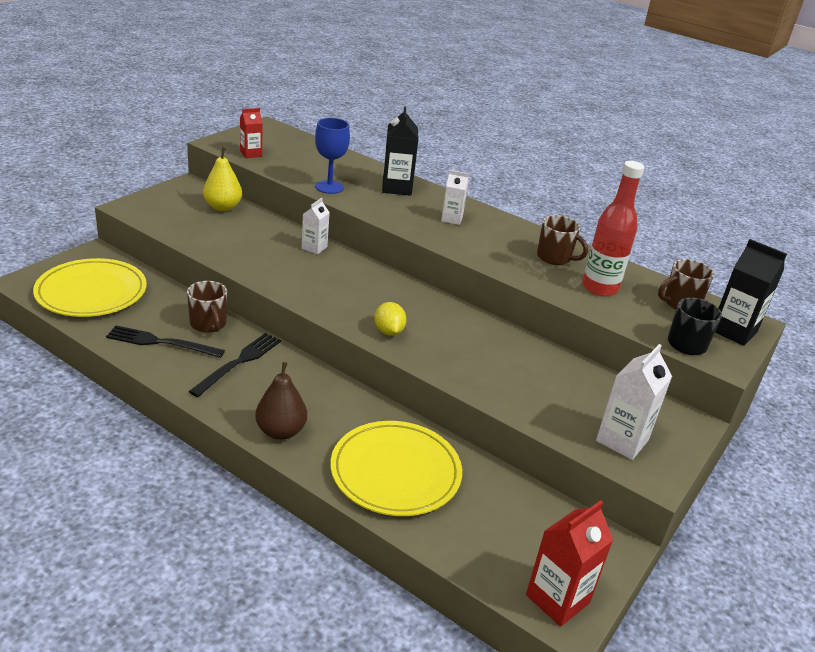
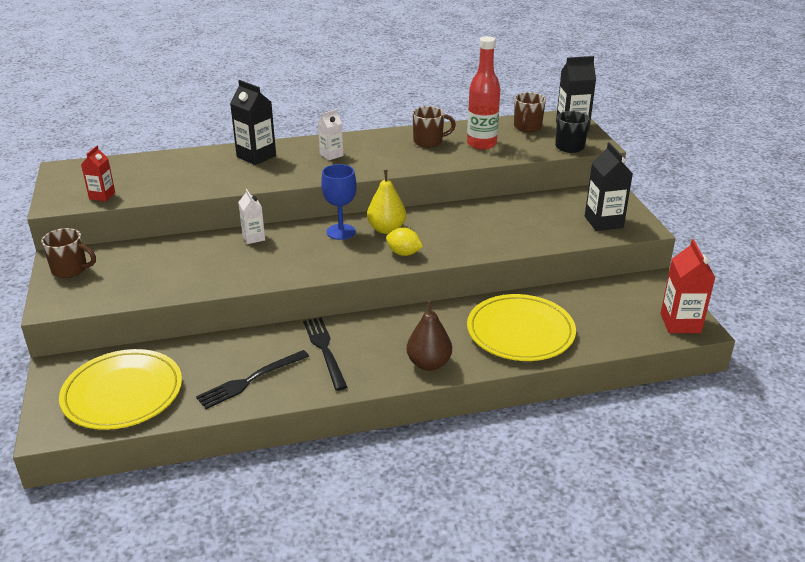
camera: 45 degrees left, 0 degrees up
brown mug [187,281,227,333] -> brown mug moved to [41,228,96,278]
yellow pear [203,147,242,211] -> yellow pear moved to [367,170,406,234]
blue goblet [315,118,350,194] -> blue goblet moved to [321,164,357,240]
white carton [596,344,672,460] -> black carton [585,142,633,231]

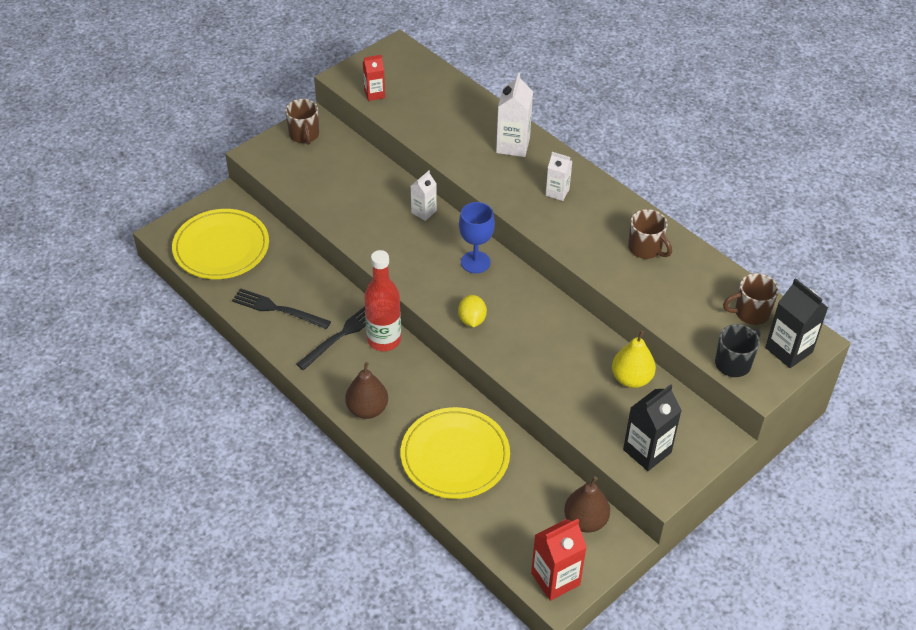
camera: 60 degrees right, 15 degrees up
black carton [230,80,276,165] -> white carton [496,73,533,157]
yellow pear [367,170,406,234] -> yellow pear moved to [612,330,656,388]
red bottle [467,36,500,150] -> red bottle moved to [364,250,401,351]
none -> brown pear [564,476,610,533]

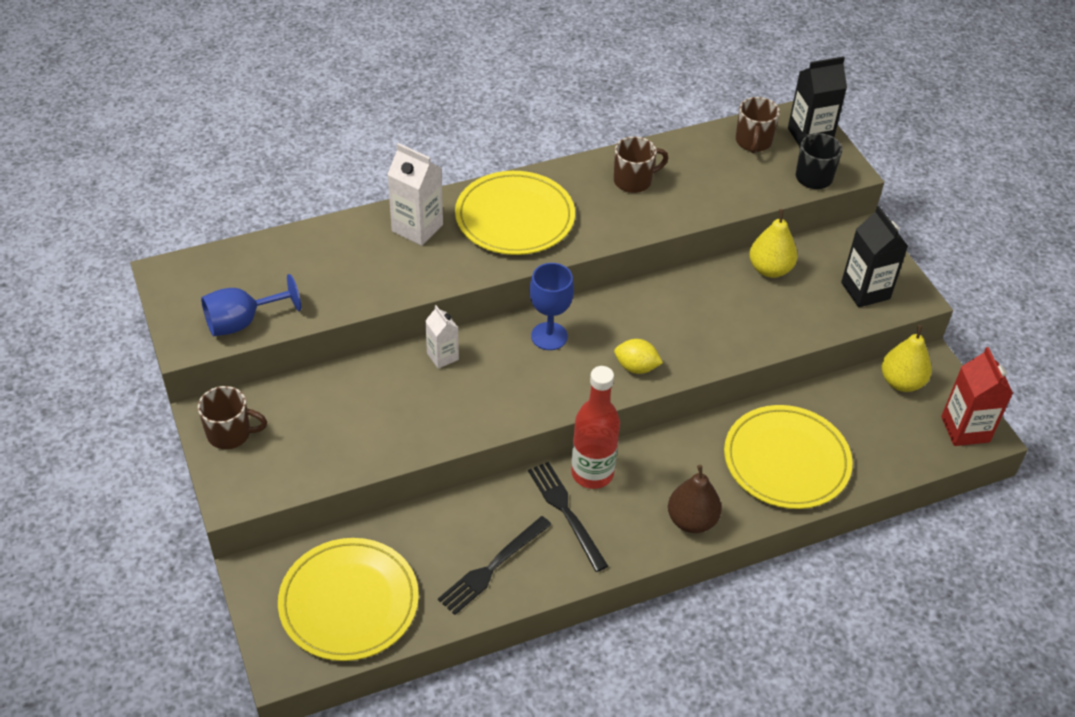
camera: 70 degrees left, 0 degrees up
red carton [363,55,385,101] -> blue goblet [201,274,301,336]
white carton [546,152,572,201] -> yellow plate [455,171,575,255]
brown pear [564,476,610,533] -> yellow pear [882,325,932,392]

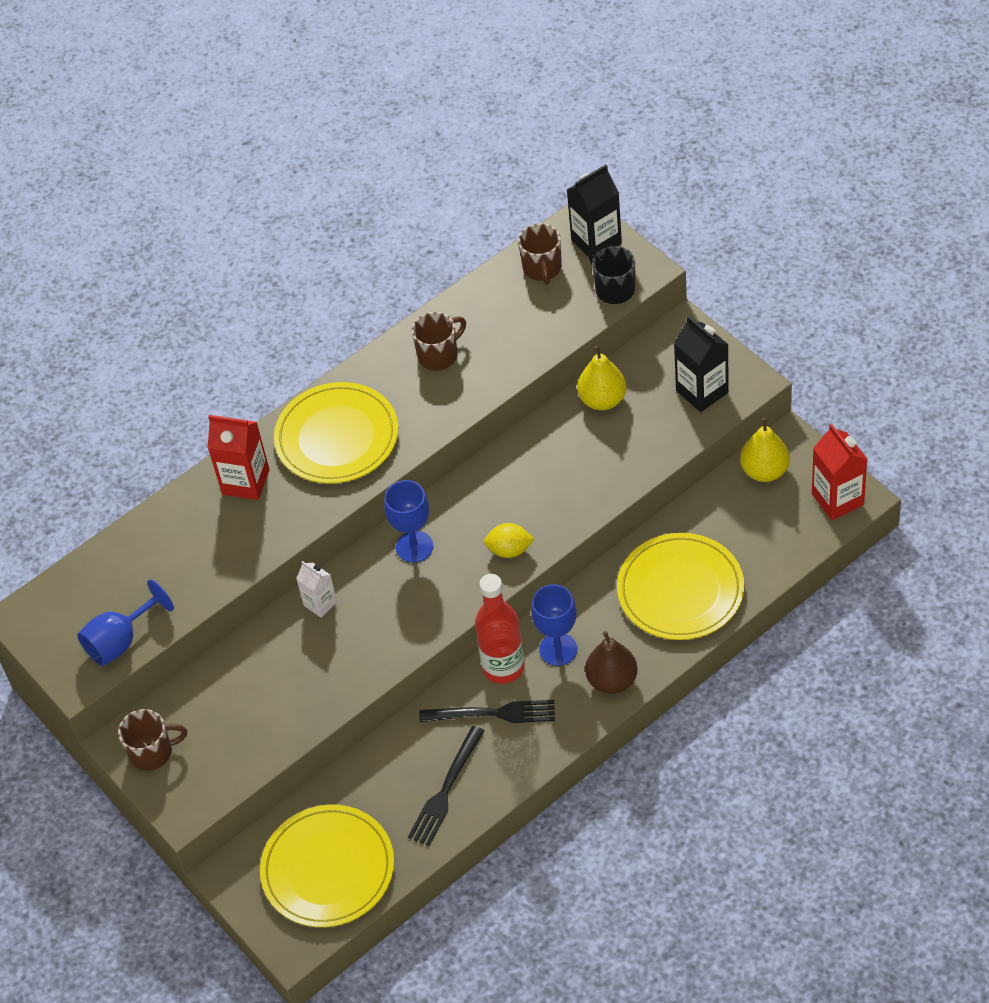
camera: 10 degrees left, 5 degrees up
white carton [387,143,443,246] -> red carton [207,415,270,500]
black fork [528,462,608,572] -> black fork turned 135 degrees clockwise [419,700,555,723]
none -> blue goblet [531,584,577,666]

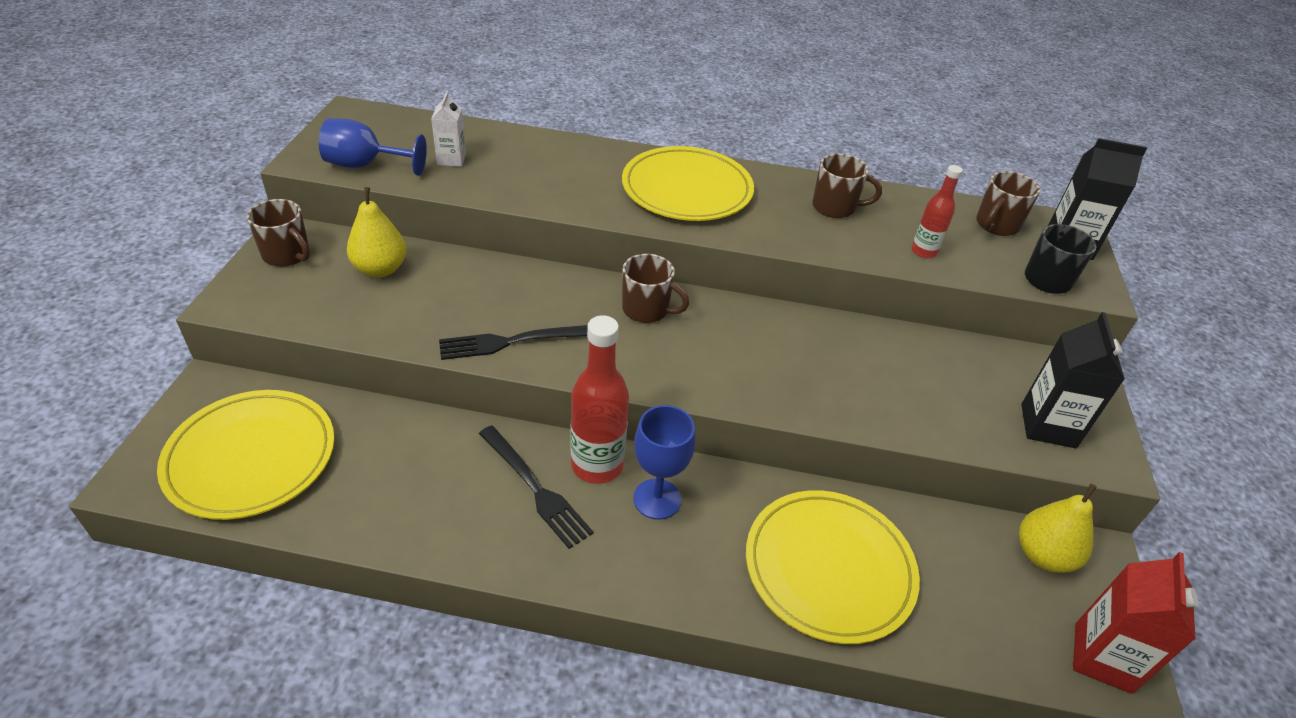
camera: 40 degrees right, 10 degrees down
red carton [207,415,270,500] -> none
white carton [296,561,337,618] -> white carton moved to [431,91,466,167]
blue goblet [384,480,433,563] -> brown mug [622,254,689,323]
black fork [408,726,484,846] -> black fork moved to [439,325,588,360]
yellow lemon [484,523,534,558] -> none
yellow pear [577,346,627,410] -> yellow pear moved to [347,187,407,277]
brown pear [585,631,638,694] -> none
none -> red bottle [912,165,963,258]

